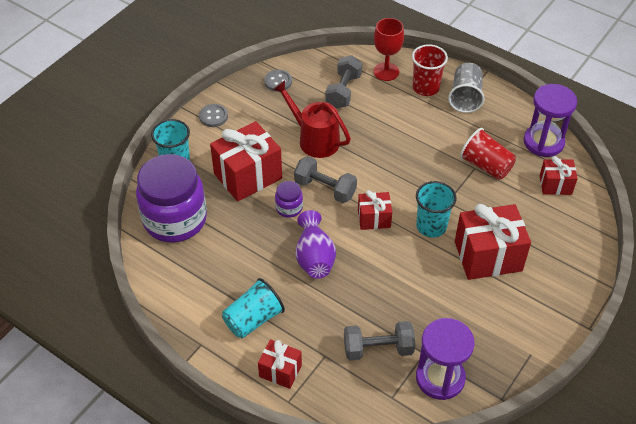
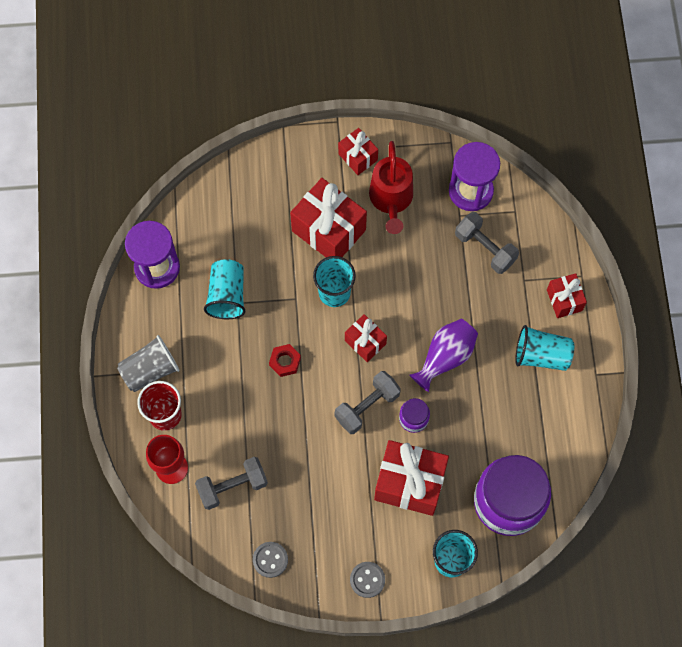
camera: 130 degrees left, 20 degrees up
red watering can [273,80,351,158] -> red watering can moved to [369,141,413,234]
grey dumbbell [294,156,357,203] -> grey dumbbell turned 60 degrees clockwise [334,371,401,434]
red cup [460,128,516,180] -> turquoise cup [204,259,246,319]
red gift [539,156,578,195] -> red gift moved to [338,128,378,175]
none -> red nut [269,344,301,377]

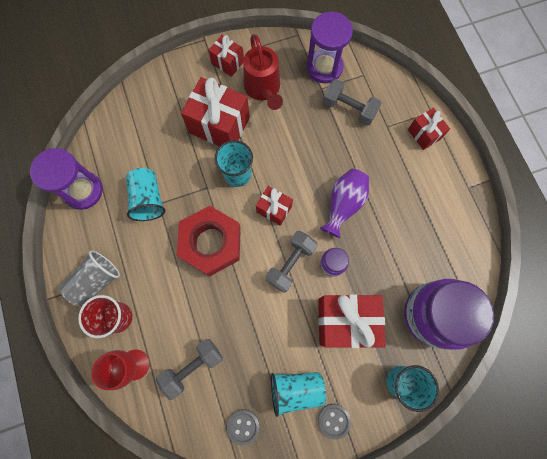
camera: 15 degrees left, 5 degrees up
red nut [269,344,301,377] -> red nut [177,206,241,276], size x2.34
turquoise cup [515,325,574,371] -> turquoise cup moved to [271,372,326,417]

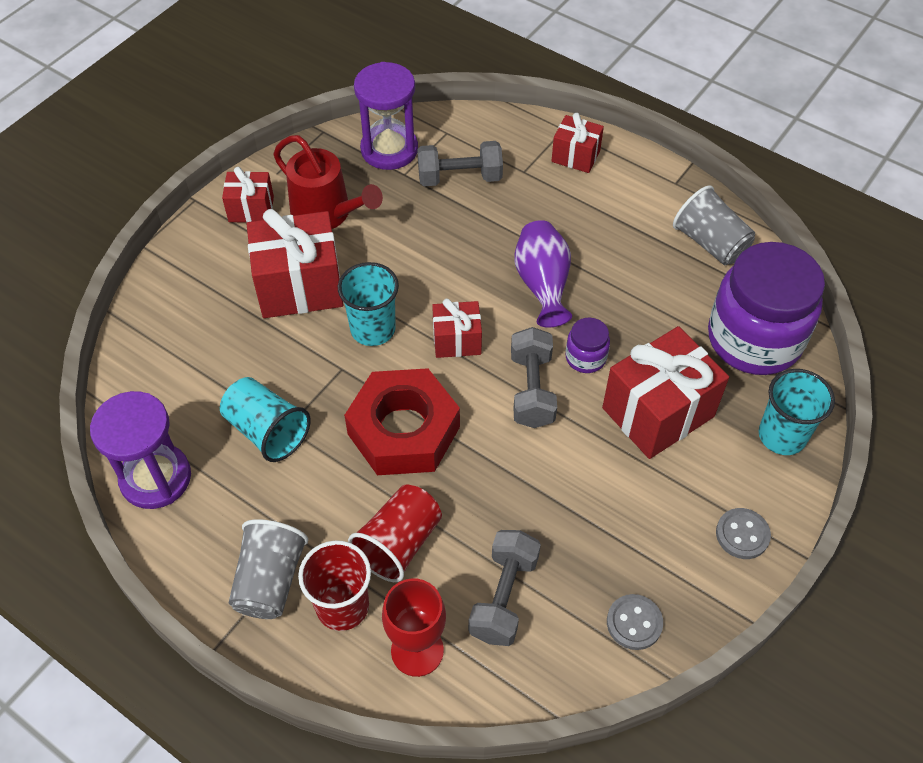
camera: 35 degrees left, 20 degrees down
turquoise cup [271,372,326,417] -> none
none -> red cup [348,484,442,582]
none -> grey cup [673,186,755,265]

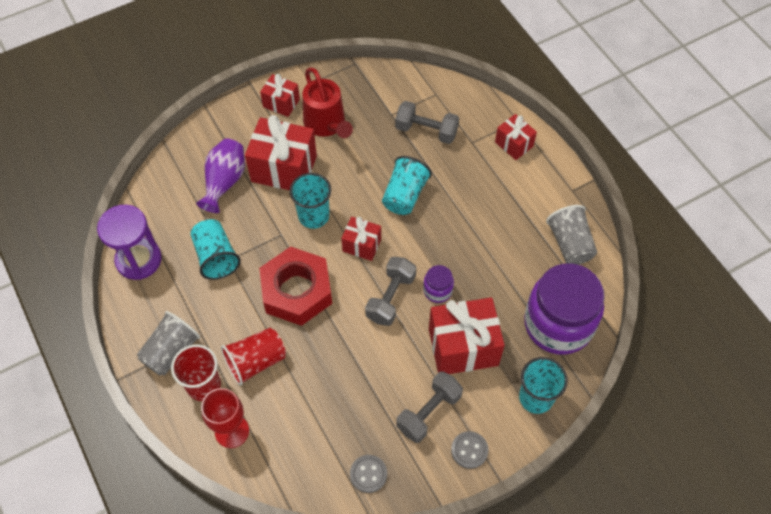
camera: 25 degrees right, 5 degrees up
purple hourglass [354,62,418,170] -> none
grey dumbbell [468,530,541,646] -> grey dumbbell moved to [396,371,463,443]
purple vase [514,220,572,328] -> purple vase moved to [196,139,245,213]
none -> turquoise cup [382,156,432,215]

